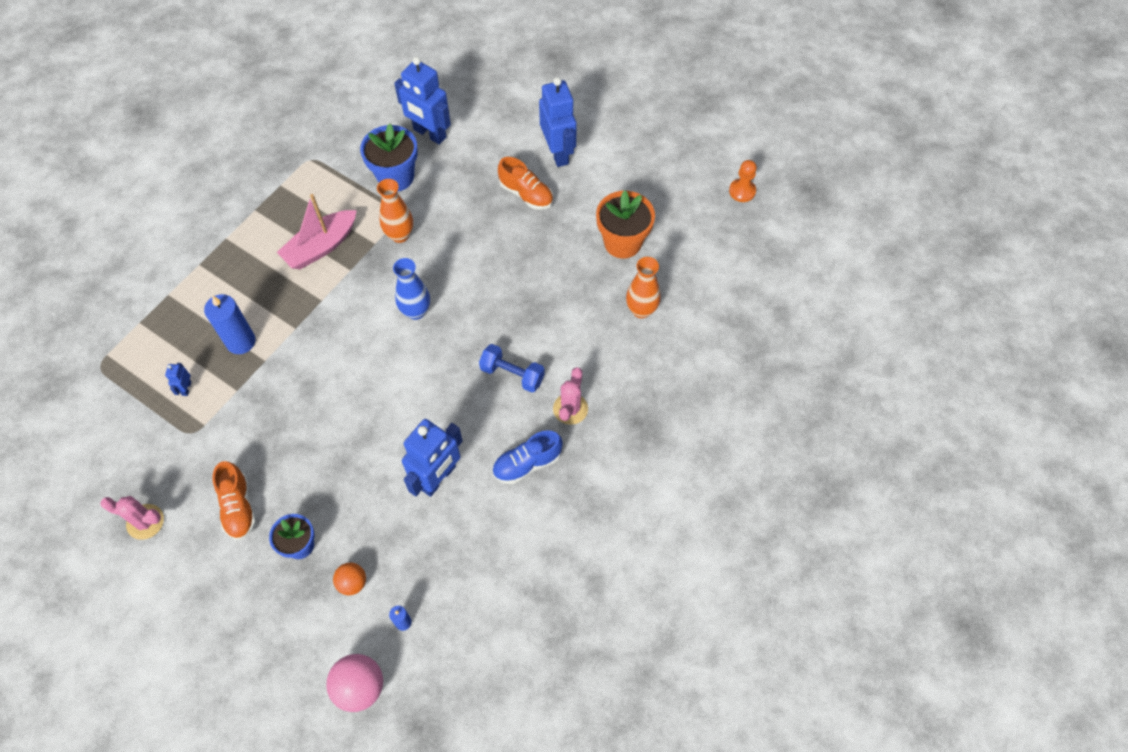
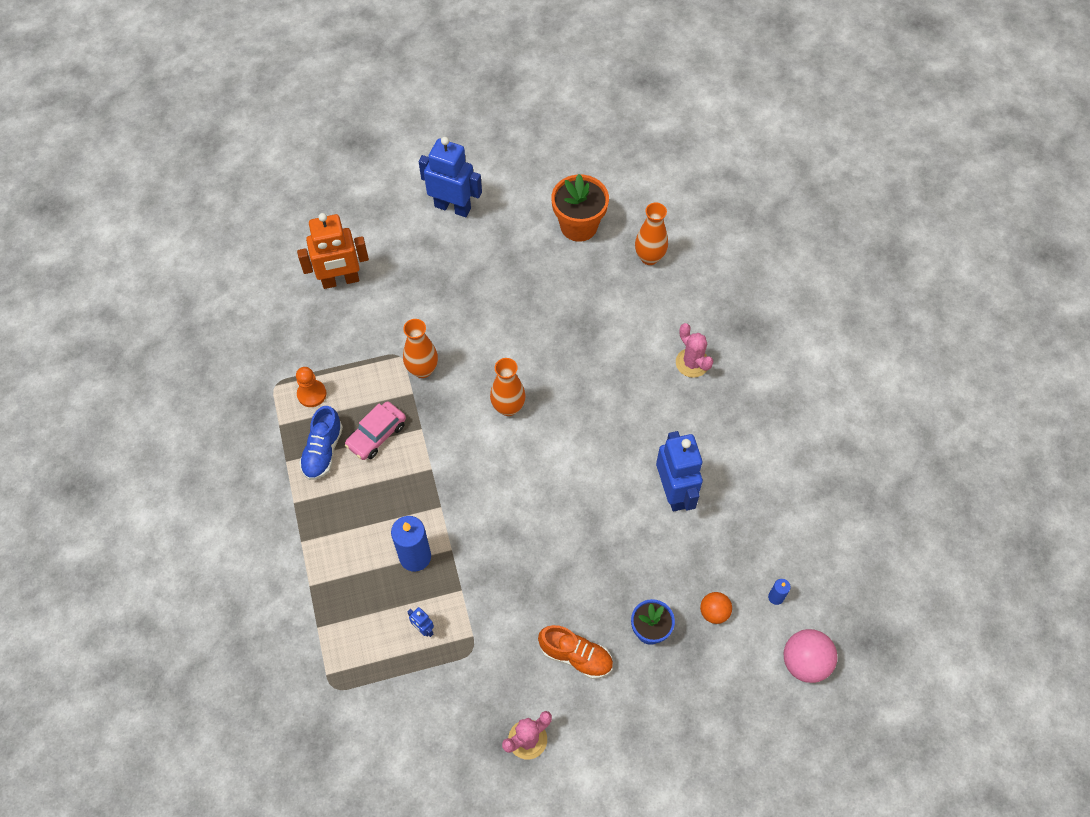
camera: 50 degrees left, 0 degrees up
pink boat [277,194,357,269] -> pink car [345,401,406,460]
blue flower pot [360,124,418,192] -> none
blue vase [393,258,430,320] -> orange vase [490,358,526,416]
blue robot [394,57,451,144] -> orange robot [297,213,369,289]
blue dumbbell [479,344,545,393] -> none
blue shoe [492,430,563,484] -> blue shoe moved to [299,406,343,480]
orange shoe [498,157,553,210] -> none
orange pawn [729,160,757,202] -> orange pawn moved to [296,367,326,407]

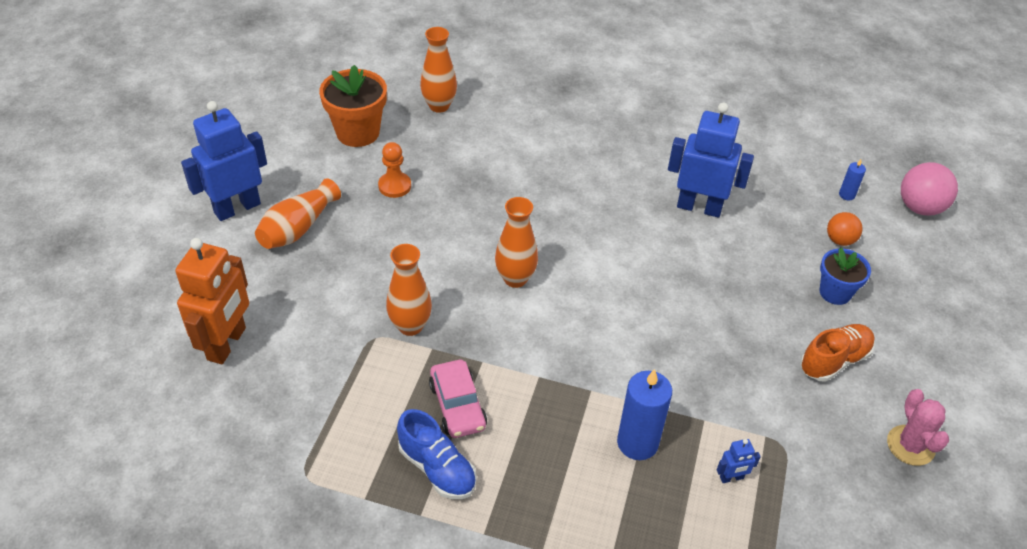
camera: 60 degrees left, 15 degrees down
orange pawn [296,367,326,407] -> orange pawn moved to [378,142,411,198]
pink cactus [676,323,714,378] -> none
none -> orange vase [255,178,341,249]

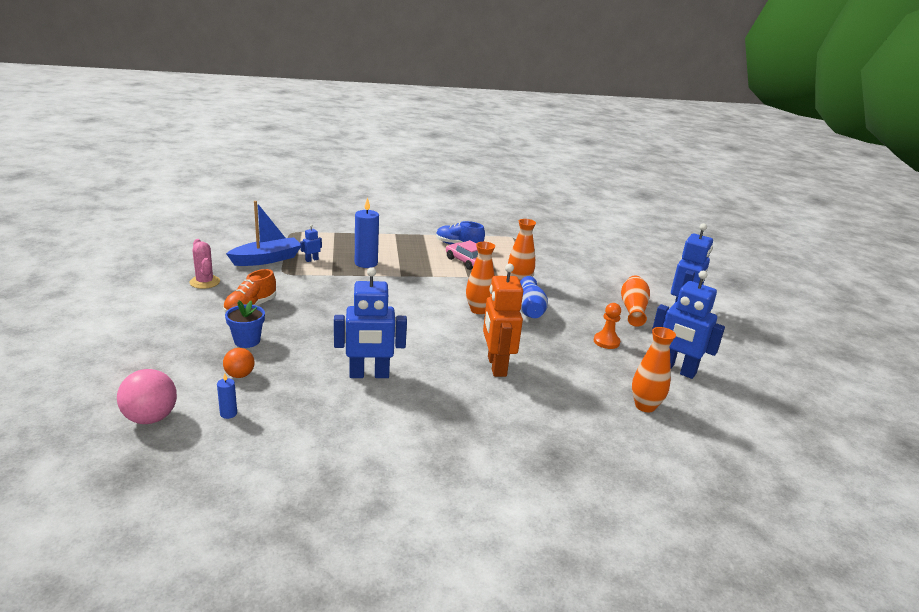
camera: 155 degrees right, 20 degrees down
orange robot [175,238,249,364] -> orange robot moved to [483,264,523,377]
orange flower pot [319,65,387,147] -> blue robot [652,271,725,379]
none -> blue boat [226,201,300,266]
none -> blue vase [520,276,548,318]

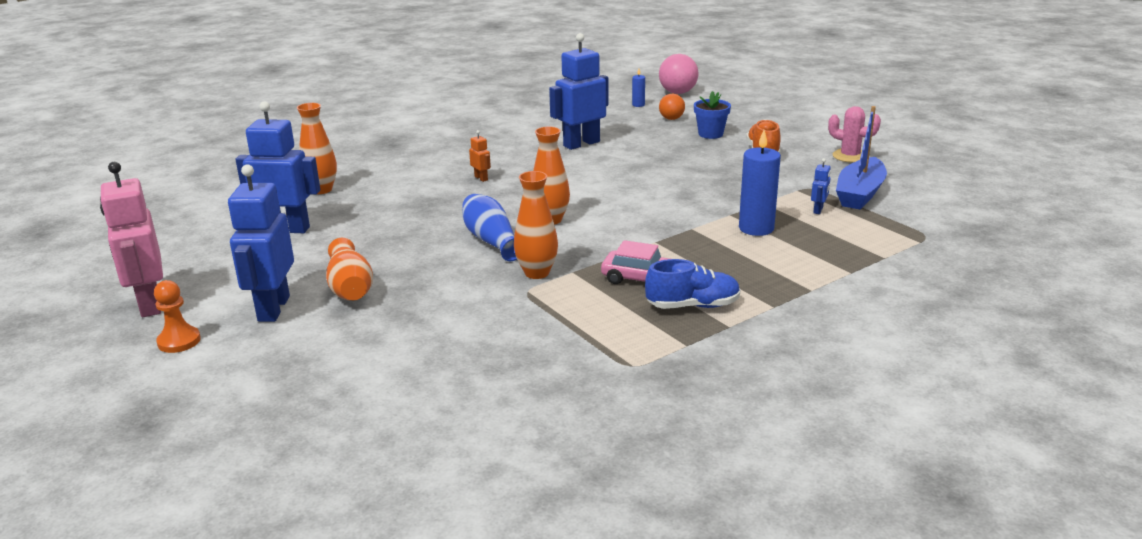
camera: 155 degrees right, 0 degrees up
orange robot [483,264,523,377] -> orange robot [469,130,491,182], size x0.42
orange pawn [594,303,621,349] -> orange pawn moved to [154,280,201,353]
none -> pink robot [100,162,163,317]

